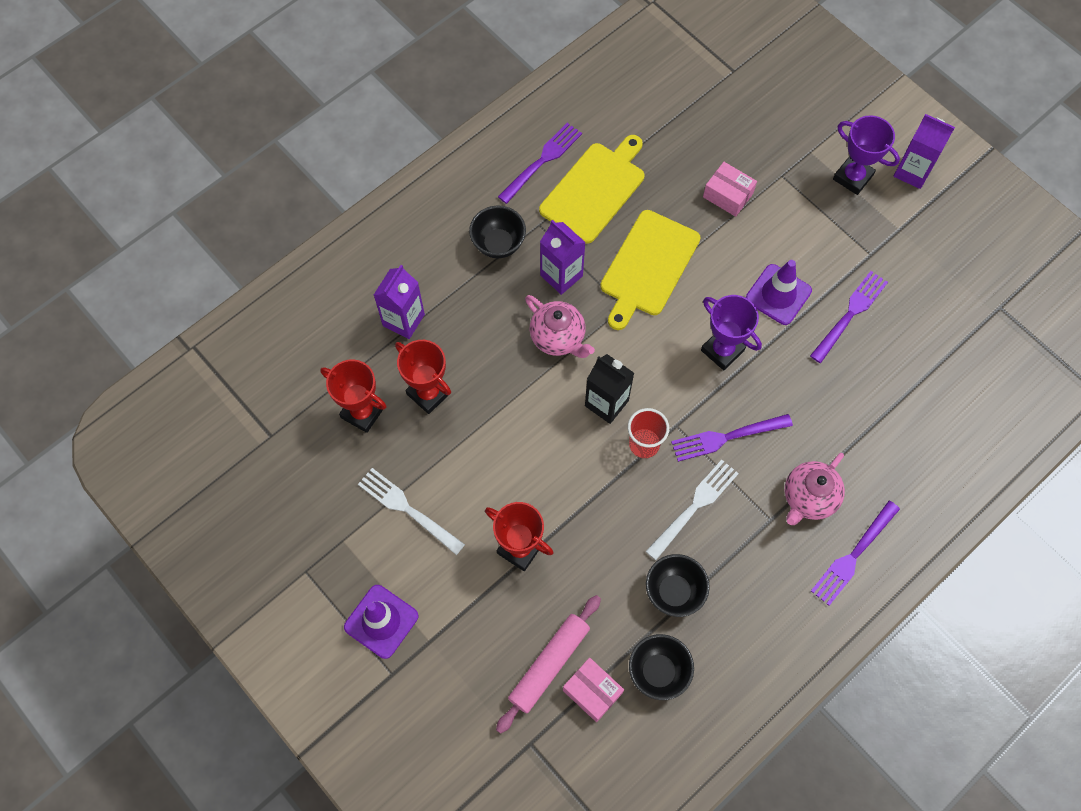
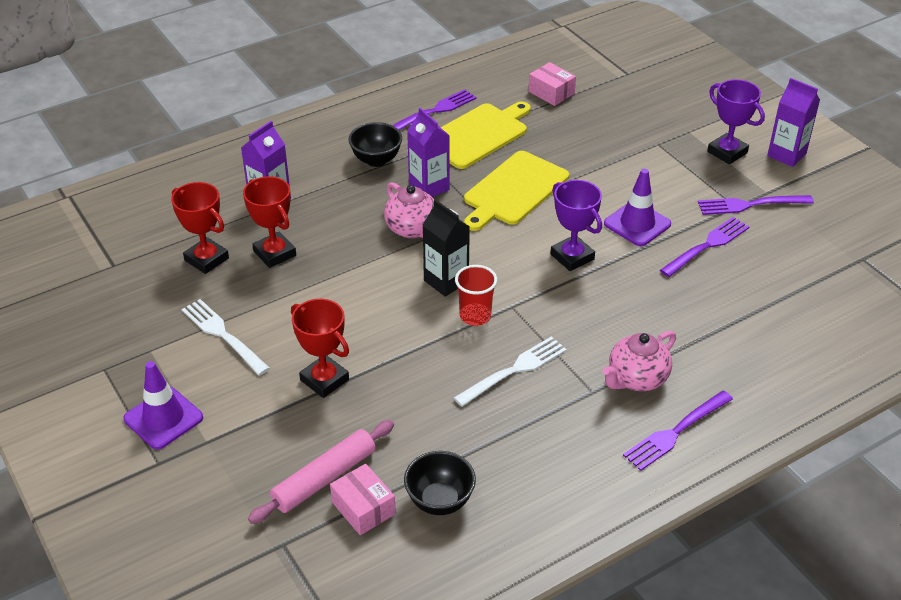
camera: 10 degrees right, 25 degrees down
black bowl [646,554,710,617] -> none
purple fork [671,414,793,462] -> purple fork moved to [698,195,814,215]
pink box [703,162,757,217] -> pink box moved to [528,62,576,106]

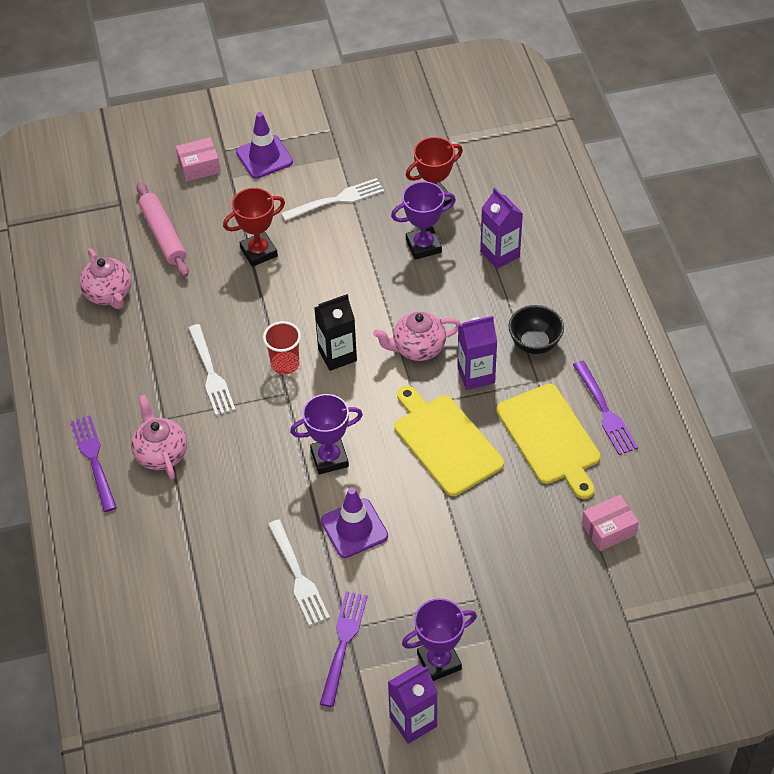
camera: 110 degrees right, 10 degrees up
red trophy [243,176,296,268] -> purple trophy [391,181,456,260]
pink box [330,464,396,535] -> pink box moved to [176,137,221,182]
black bowl [404,451,476,515] -> pink teapot [80,248,132,309]
purple fork [660,217,750,277] -> white fork [268,519,330,626]

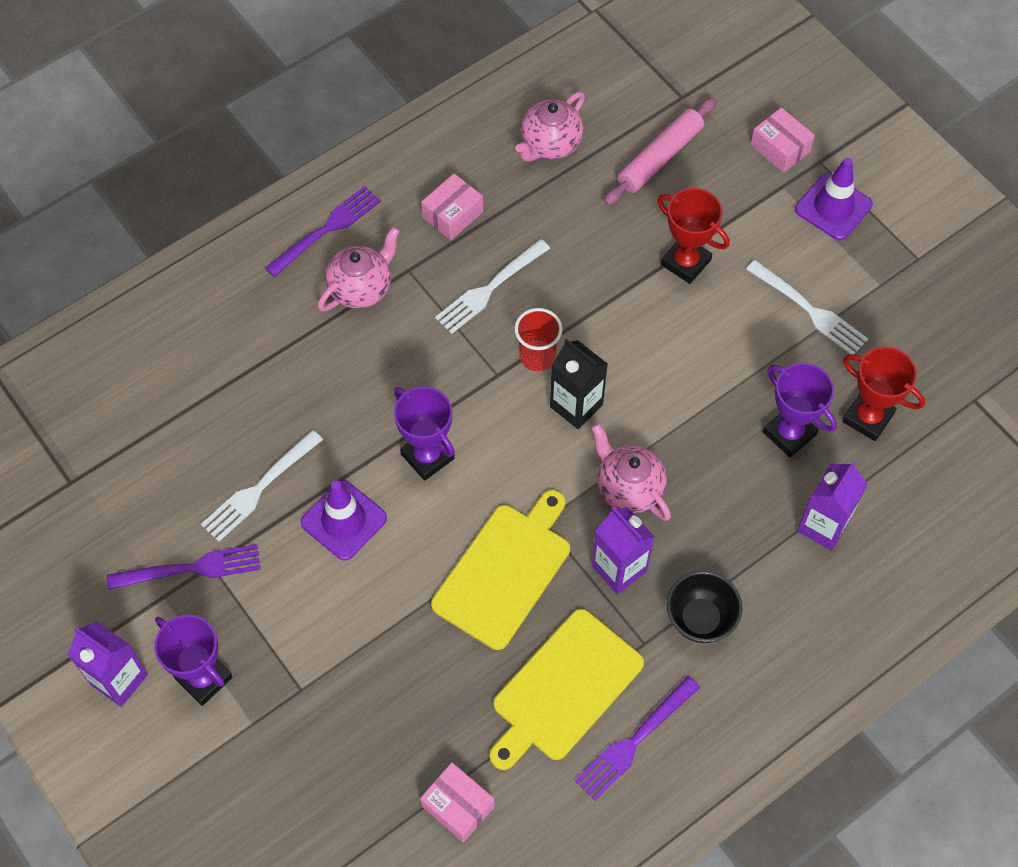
camera: 65 degrees right, 10 degrees up
none -> pink box [421,173,483,240]

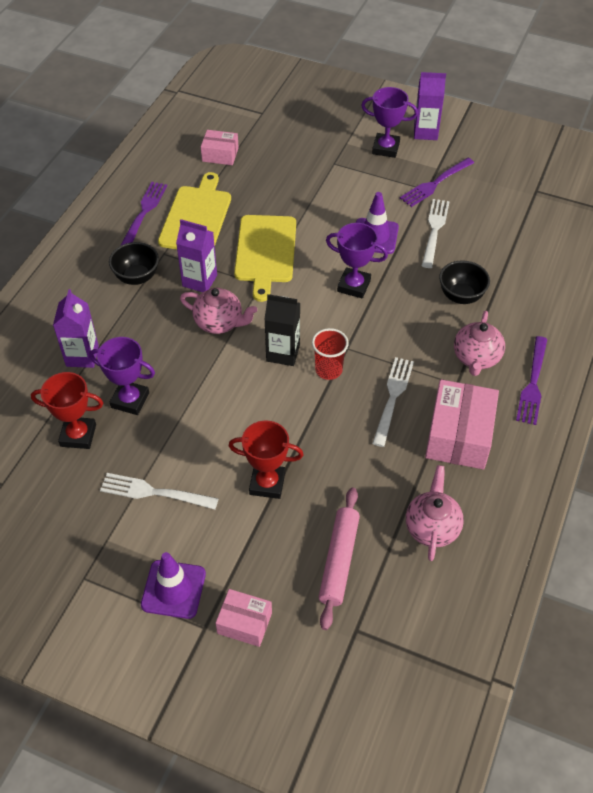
camera: 150 degrees right, 10 degrees down
pink box [421,173,483,240] -> pink box [425,379,499,469], size x1.74
none -> black bowl [439,261,490,304]

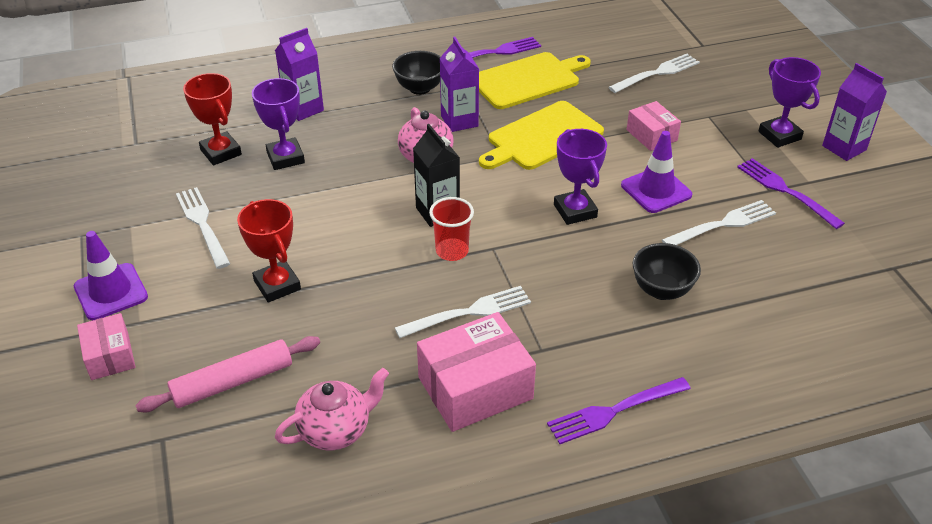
camera: 50 degrees right, 10 degrees down
pink box [201,130,239,165] -> pink box moved to [627,101,681,151]
purple fork [400,158,474,207] -> purple fork turned 45 degrees clockwise [737,158,845,229]
pink teapot [454,311,505,376] -> none
none -> white fork [608,54,700,93]

